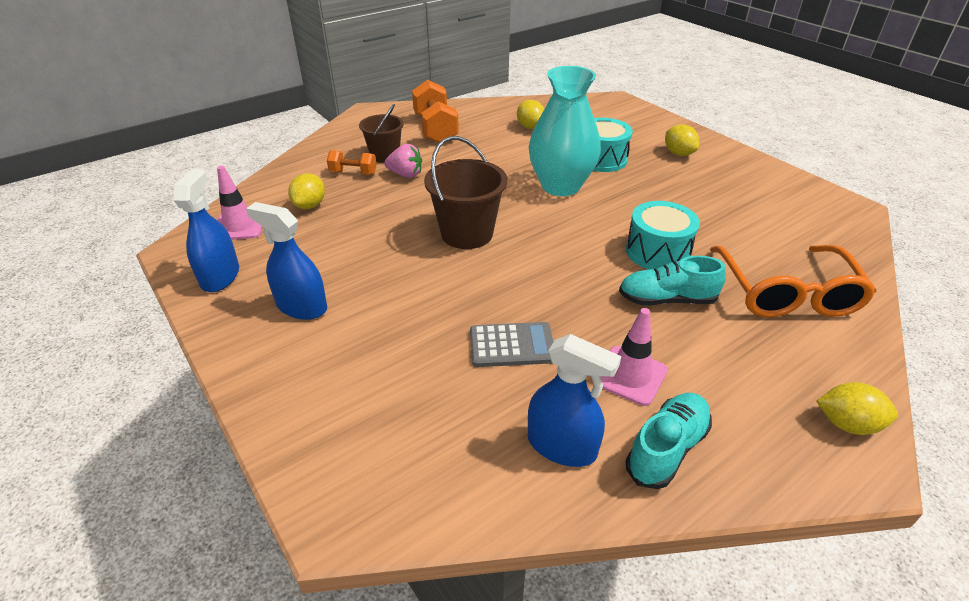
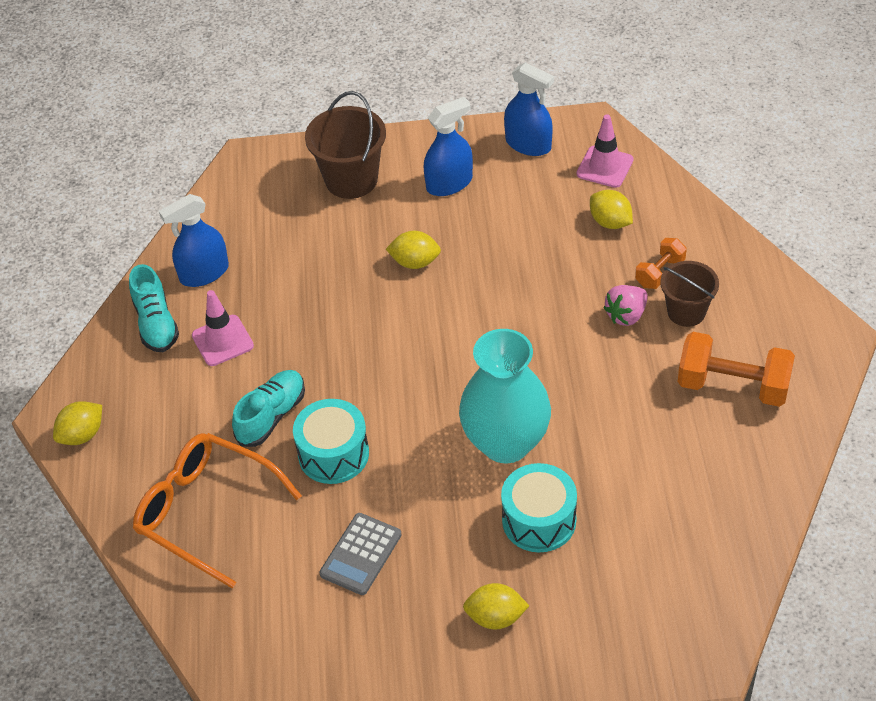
camera: 125 degrees right, 10 degrees up
brown bucket [424,136,507,249] -> brown bucket moved to [305,91,386,199]
grey calculator [470,322,553,367] -> grey calculator moved to [320,513,402,595]
yellow lemon [517,100,544,129] -> yellow lemon moved to [386,231,441,269]

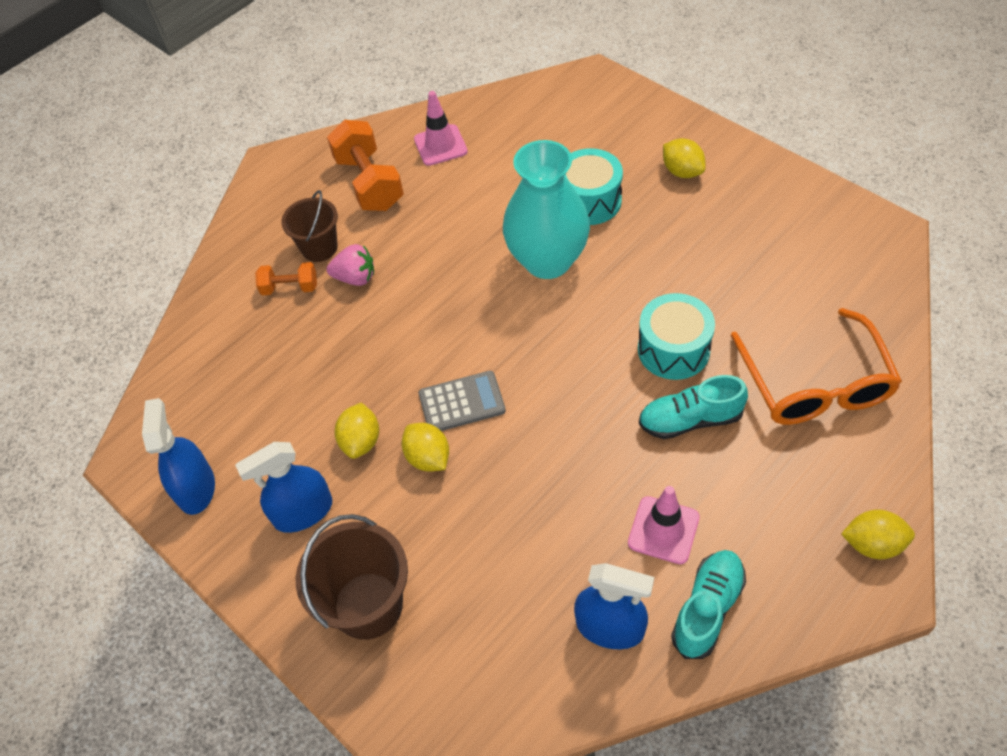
camera: 130 degrees left, 5 degrees up
grey calculator [320,513,402,595] -> grey calculator moved to [418,371,506,431]
blue spray bottle [424,97,473,196] -> blue spray bottle turned 45 degrees counterclockwise [235,442,332,533]
pink traffic cone [577,114,633,188] -> pink traffic cone moved to [414,91,468,166]
yellow lemon [590,190,633,229] -> yellow lemon moved to [334,403,379,459]

